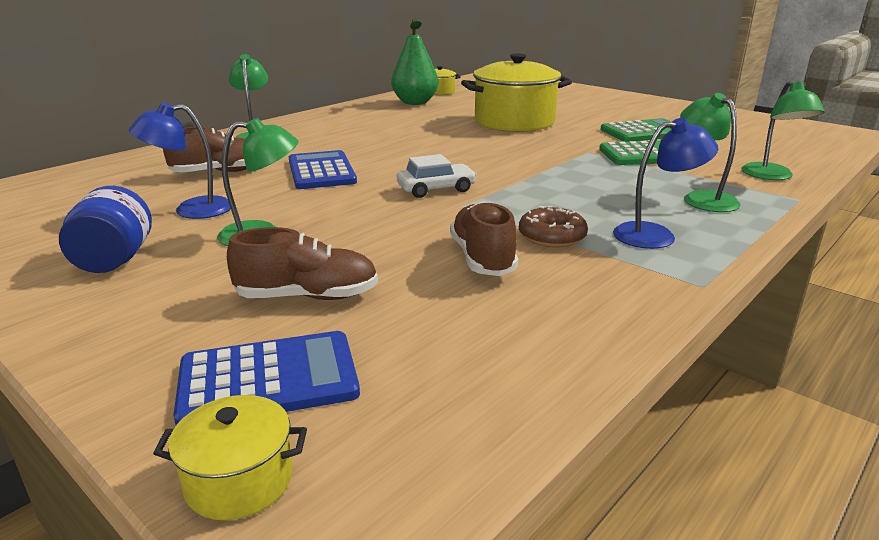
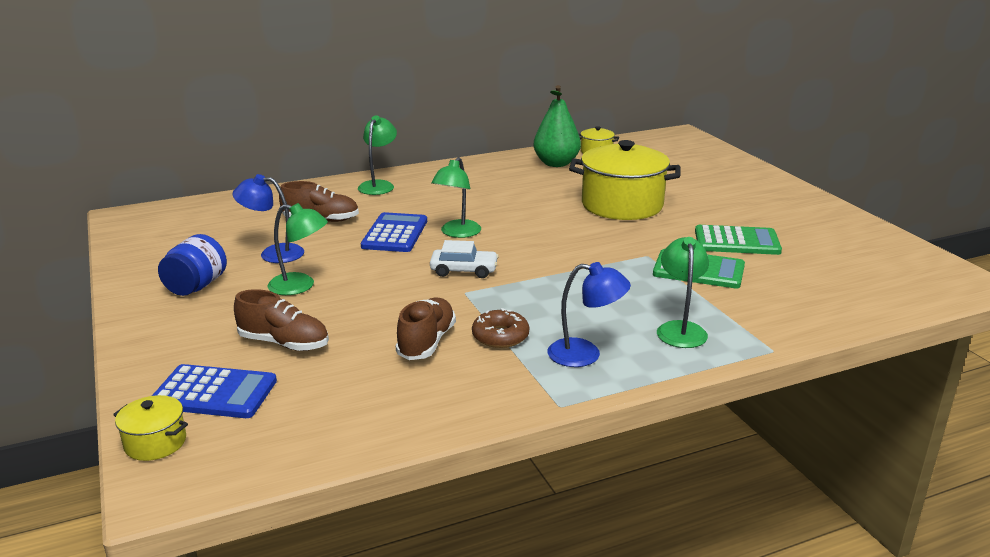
camera: 25 degrees right, 0 degrees up
green lamp [741,81,825,180] -> green lamp moved to [431,157,481,238]

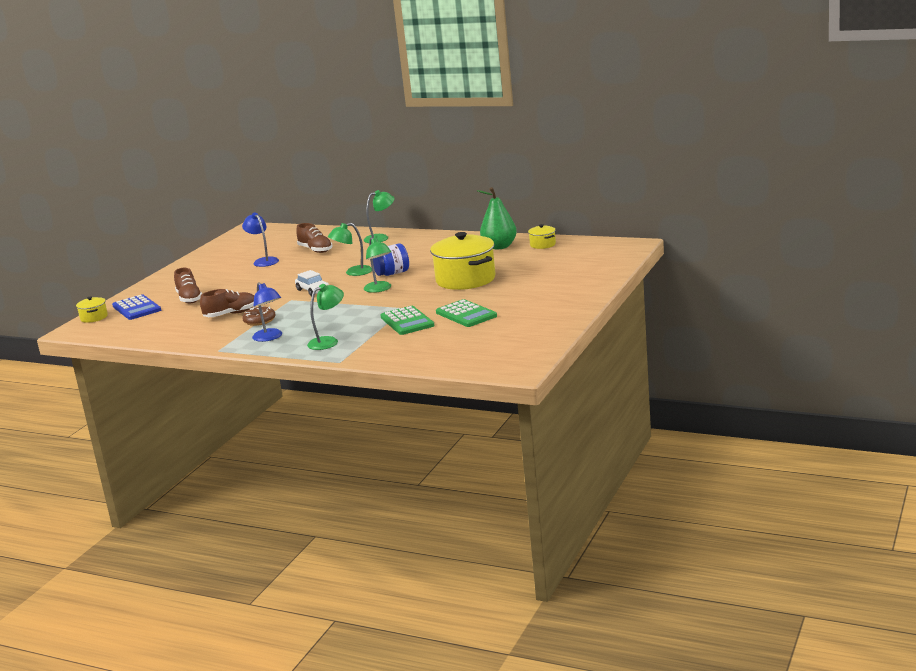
camera: 50 degrees right, 5 degrees down
blue jar [158,234,227,296] -> blue jar moved to [373,244,409,276]
green lamp [267,203,328,295] -> green lamp moved to [364,237,391,293]
blue calculator [361,212,427,252] -> none

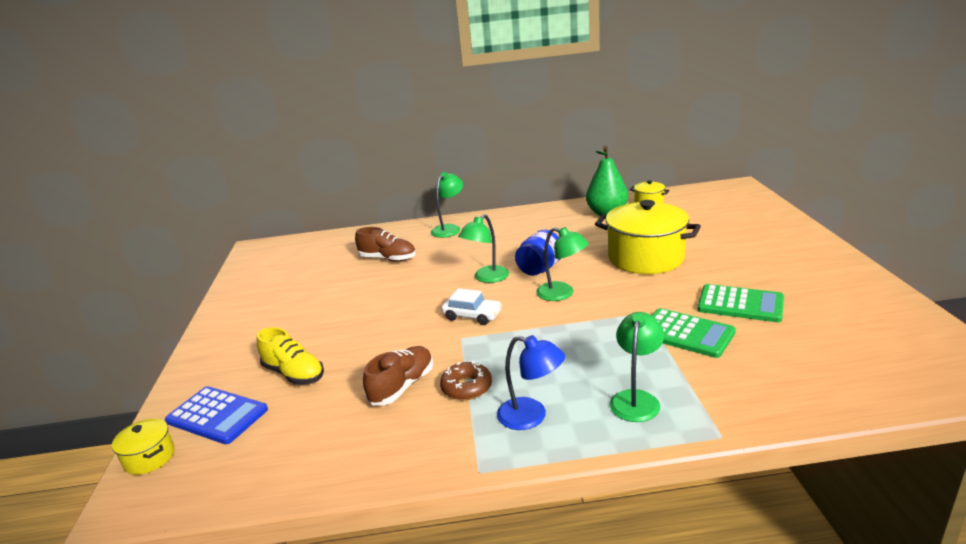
camera: 30 degrees left, 5 degrees up
brown shoe [174,268,202,303] -> yellow shoe [257,327,324,385]
blue lamp [242,212,279,267] -> none

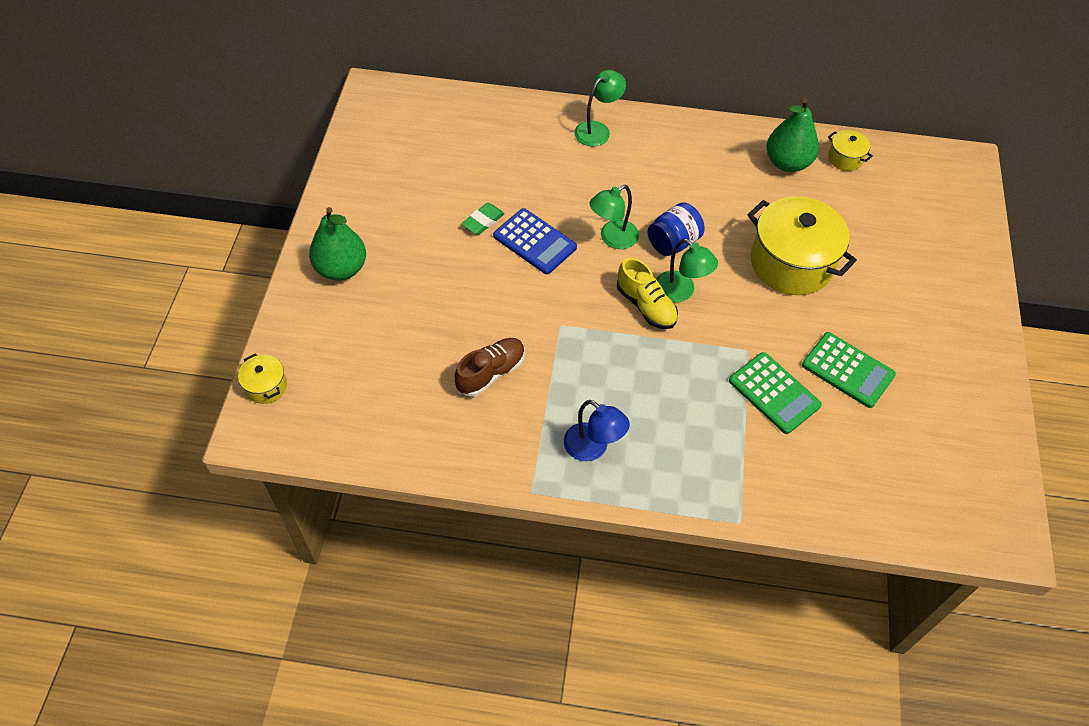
camera: 10 degrees right, 30 degrees up
blue calculator [165,386,268,444] -> blue calculator moved to [493,208,577,274]
yellow shoe [257,327,324,385] -> yellow shoe moved to [617,258,678,329]
brown shoe [355,227,416,261] -> none
brown donut [440,361,492,400] -> none
white car [441,288,502,325] -> none
green lamp [610,312,664,422] -> none
none -> green pear [309,207,366,281]
none -> green eraser [461,203,505,235]

